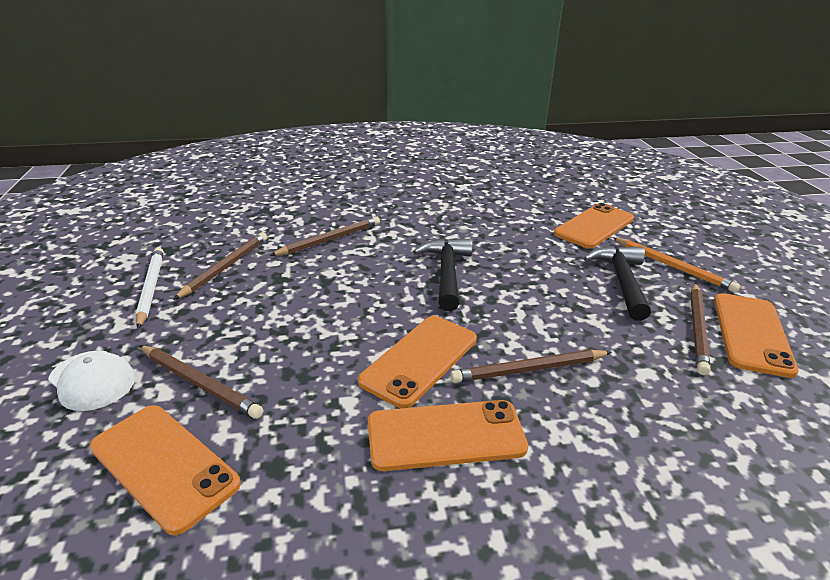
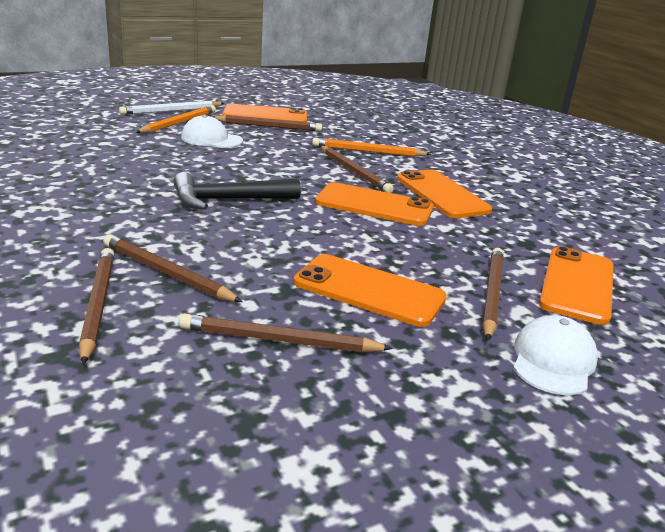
camera: 110 degrees left, 5 degrees down
white pencil [135,247,164,329] -> white pencil moved to [119,101,225,115]
orange phone [554,203,634,249] -> orange phone moved to [294,254,447,327]
black hammer [584,246,651,321] -> white cap [181,115,243,148]
none -> brown pencil [79,248,114,365]
none -> orange pencil [312,138,431,157]

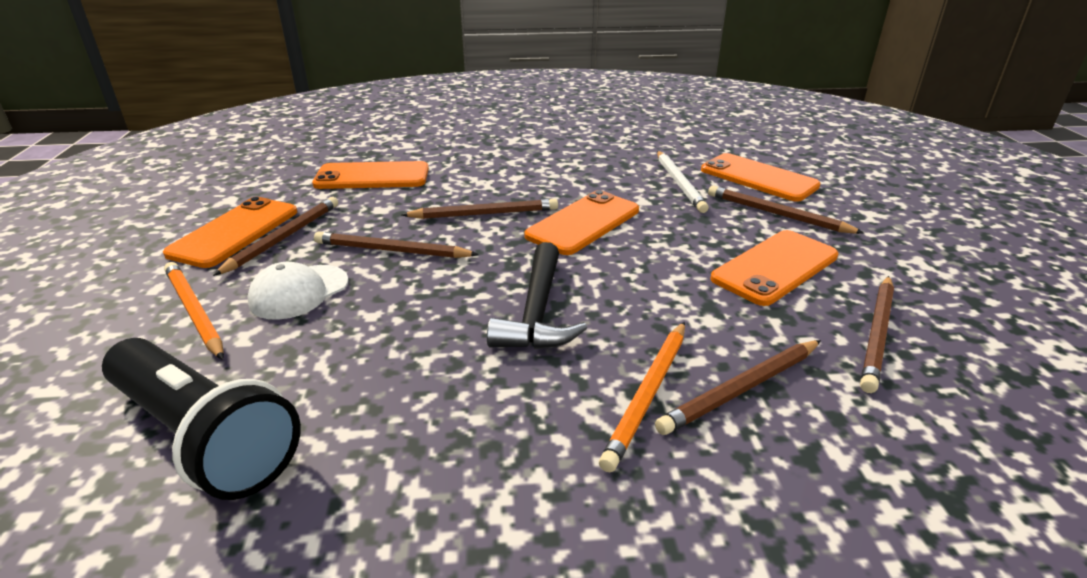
camera: 65 degrees left, 5 degrees up
brown pencil [79,248,114,365] -> brown pencil moved to [314,231,479,258]
white pencil [119,101,225,115] -> white pencil moved to [657,151,709,213]
orange pencil [312,138,431,157] -> orange pencil moved to [599,322,685,472]
orange phone [397,170,492,218] -> orange phone moved to [312,161,429,189]
white cap [514,315,598,395] -> none
none -> black flashlight [102,338,301,500]

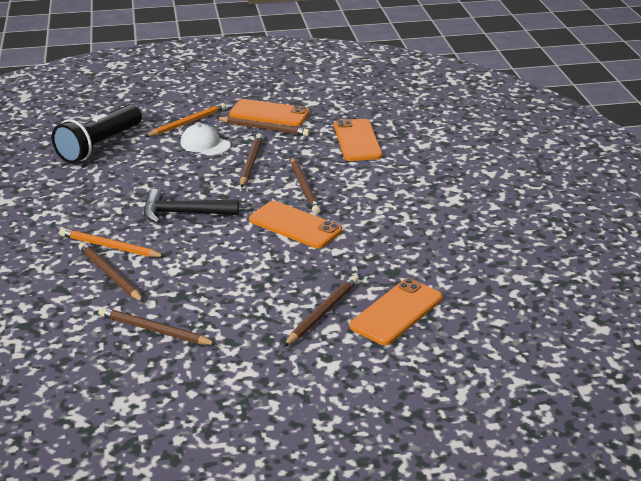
camera: 85 degrees right, 0 degrees up
white pencil [657,151,709,213] -> none
orange phone [710,230,838,306] -> none

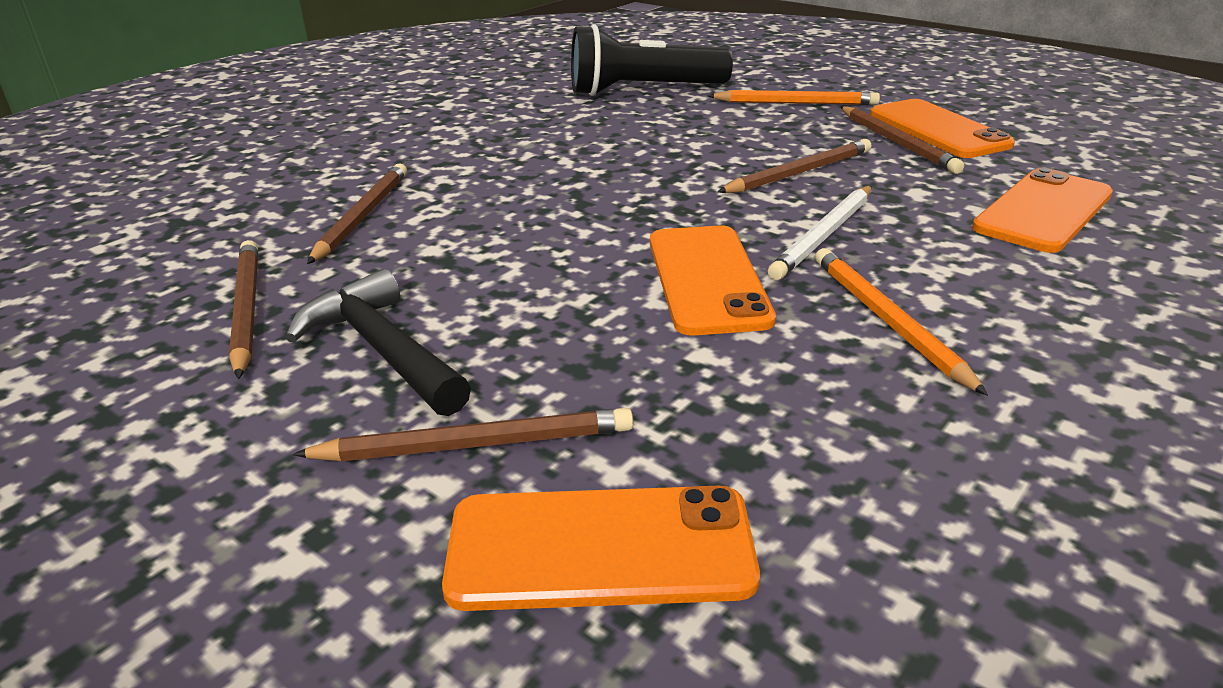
camera: 50 degrees right, 0 degrees up
orange pencil [60,228,166,257] -> orange pencil moved to [815,248,988,396]
black hammer [144,189,239,224] -> black hammer moved to [285,269,471,416]
white cap [180,124,231,156] -> none
brown pencil [291,157,320,214] -> white pencil [768,186,872,280]

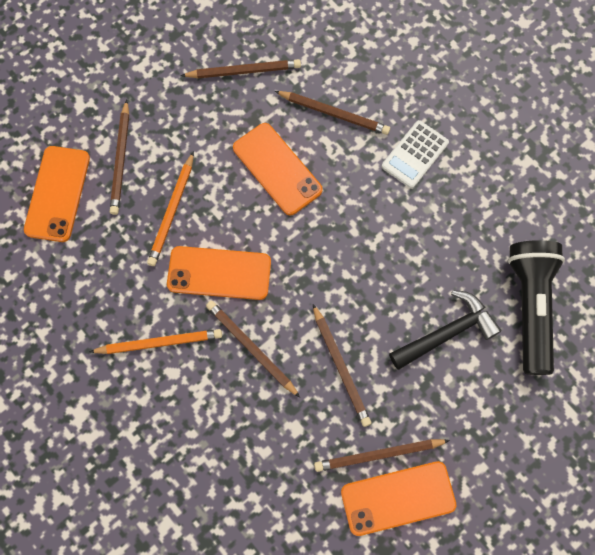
camera: 100 degrees right, 40 degrees up
black hammer [285,269,471,416] -> black hammer moved to [389,290,501,370]
orange pencil [707,90,880,105] -> orange pencil moved to [147,151,194,266]
white pencil [768,186,872,280] -> brown pencil [206,300,300,397]
orange phone [972,168,1113,253] -> orange phone moved to [233,123,323,215]
none -> white calculator [382,120,449,188]

